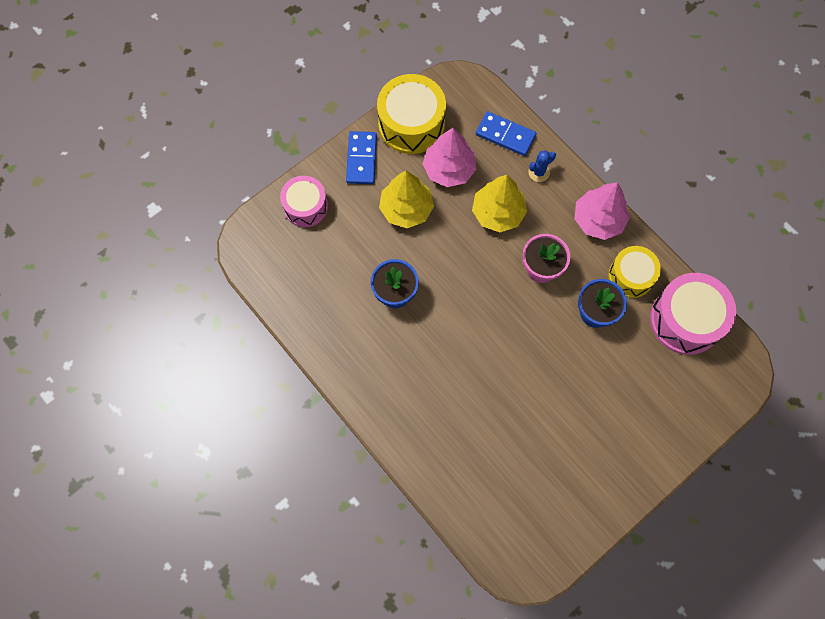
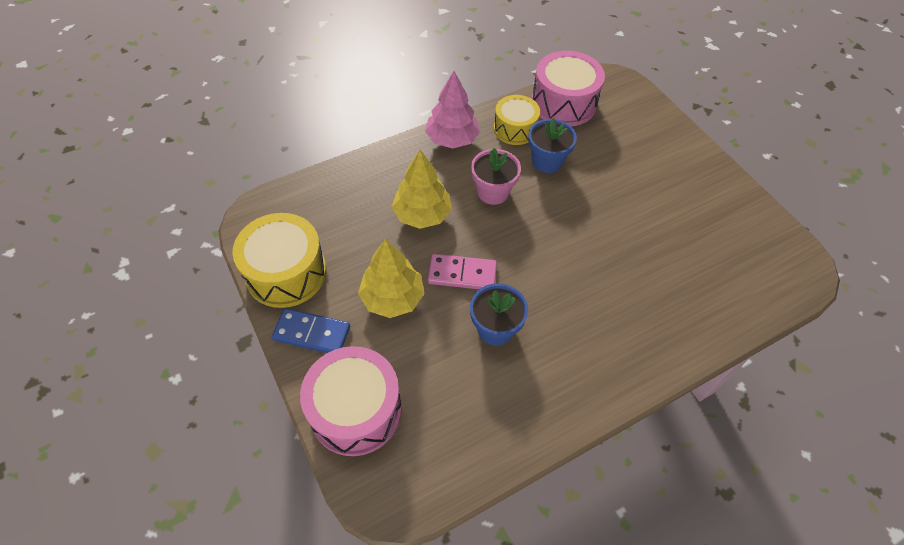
camera: 80 degrees left, 15 degrees down
pink drum [280,176,328,227] -> pink drum [300,346,402,456], size x1.55
pink tree [423,128,476,187] -> none
blue domino [476,111,537,156] -> none
blue cactus [528,150,556,182] -> none
none -> pink domino [428,254,497,289]

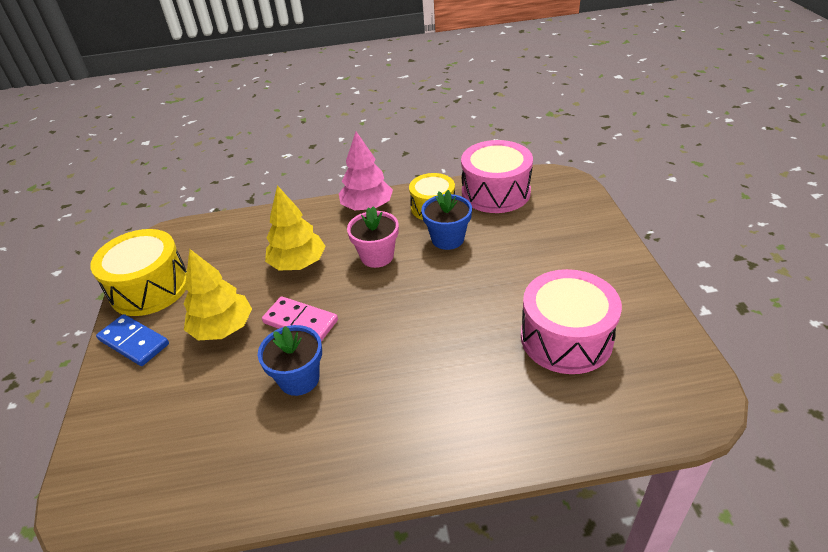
camera: 25 degrees right, 15 degrees down
pink drum [300,346,402,456] -> pink drum moved to [521,269,622,374]

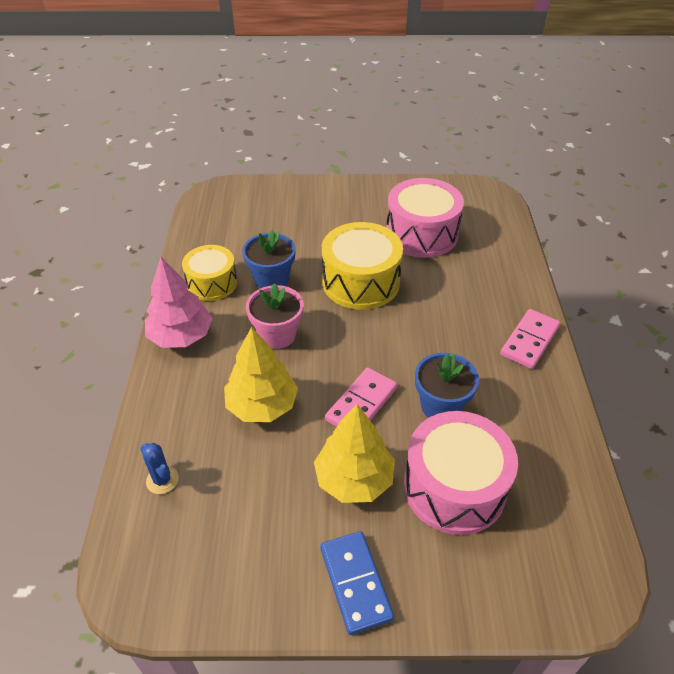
camera: 85 degrees left, 5 degrees up
yellow drum [90,229,187,316] -> yellow drum moved to [322,222,403,310]
blue domino [96,314,169,366] -> blue domino turned 60 degrees counterclockwise [320,531,394,635]
pink drum [461,140,533,213] -> pink drum moved to [404,411,518,535]
none -> blue cactus [140,443,179,494]
none -> pink domino [500,309,560,369]

